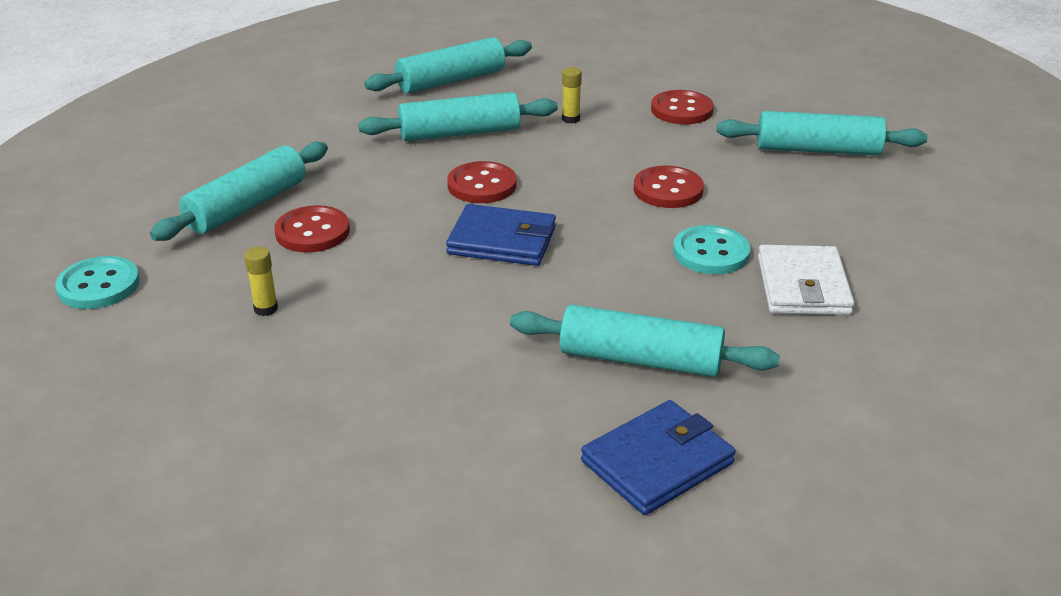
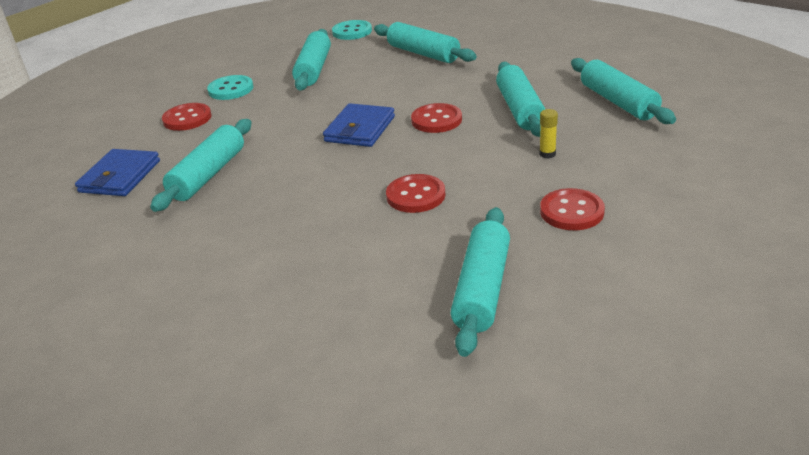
camera: 100 degrees right, 0 degrees up
yellow glue stick [244,246,278,316] -> turquoise rolling pin [292,29,331,90]
red button [274,205,350,253] -> red button moved to [162,103,211,131]
blue wallet [581,400,736,515] -> blue wallet turned 45 degrees clockwise [75,149,160,196]
turquoise button [673,225,750,274] -> turquoise button moved to [207,75,253,100]
white wallet [758,245,854,315] -> none

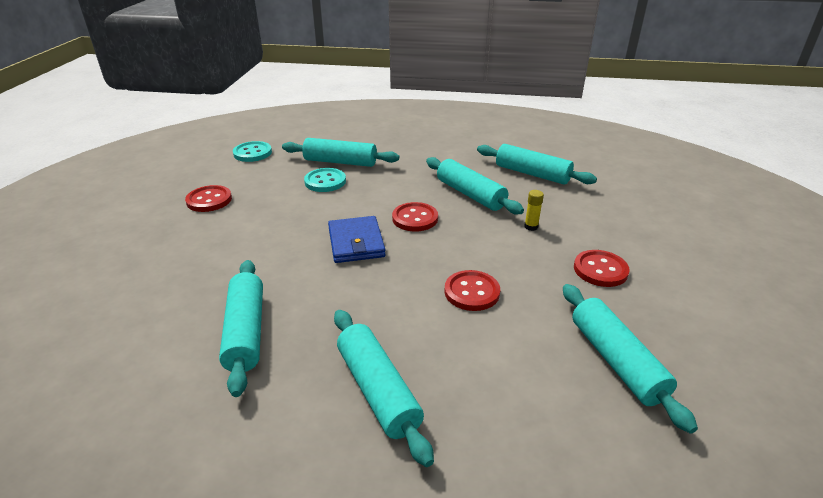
camera: 35 degrees left, 0 degrees up
blue wallet [75,149,160,196] -> none
red button [162,103,211,131] -> red button moved to [185,185,232,212]
turquoise button [207,75,253,100] -> turquoise button moved to [304,168,346,192]
turquoise rolling pin [292,29,331,90] -> turquoise rolling pin moved to [334,310,434,467]

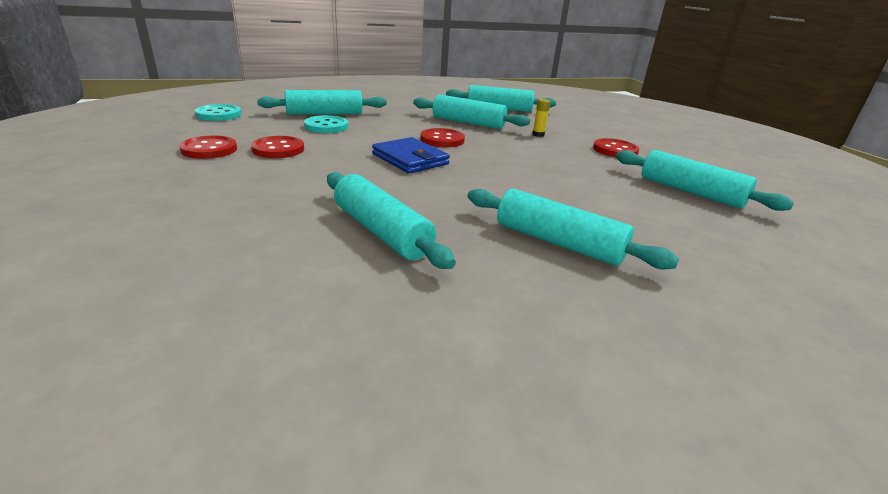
camera: 30 degrees left, 5 degrees down
red button [444,270,500,311] -> red button moved to [251,136,304,158]

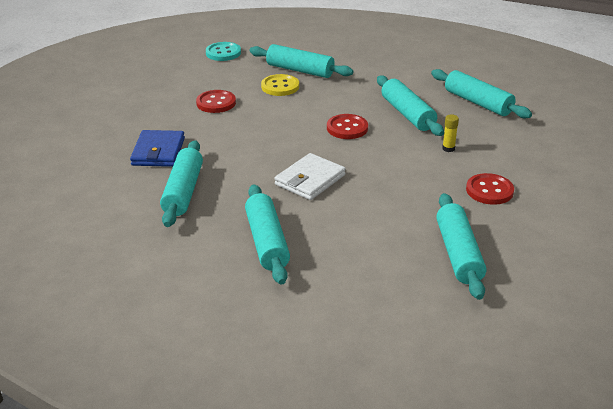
camera: 45 degrees right, 5 degrees up
red button [179,136,237,159] -> none
turquoise button [304,115,348,133] -> yellow button [261,74,299,96]
blue wallet [372,137,450,174] -> blue wallet moved to [130,130,185,167]
none -> white wallet [275,153,346,200]

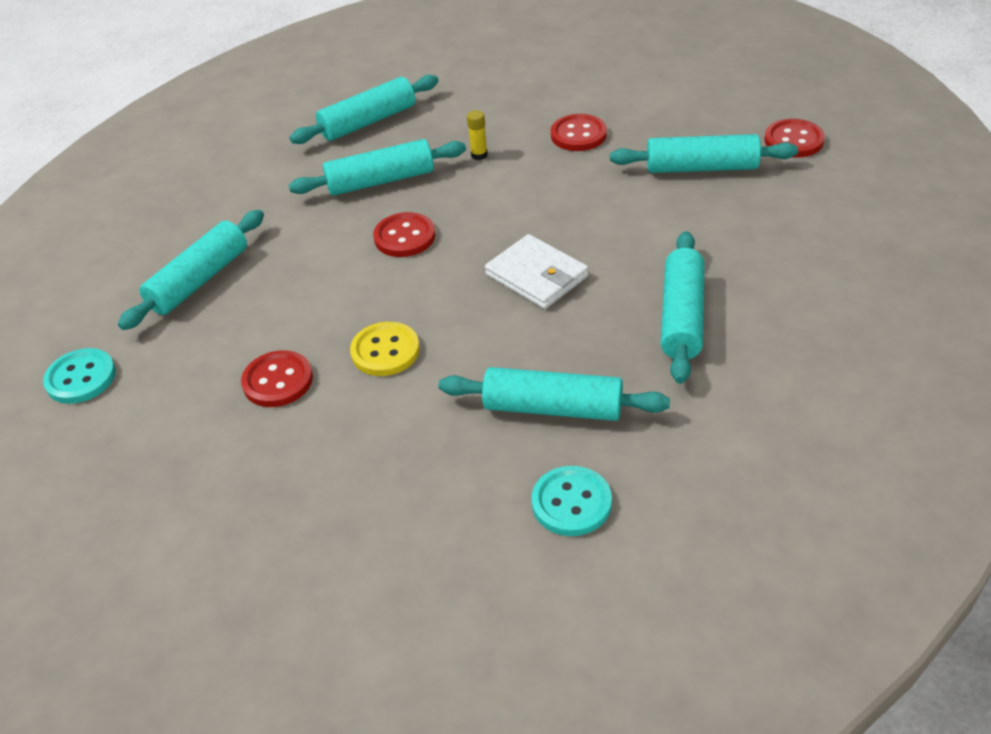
camera: 80 degrees left, 10 degrees up
blue wallet [130,130,185,167] -> none
turquoise rolling pin [245,184,290,285] -> turquoise rolling pin turned 75 degrees counterclockwise [661,231,705,384]
yellow button [261,74,299,96] -> yellow button moved to [350,322,420,376]
none -> turquoise button [531,466,612,536]
none -> red button [765,119,825,158]

